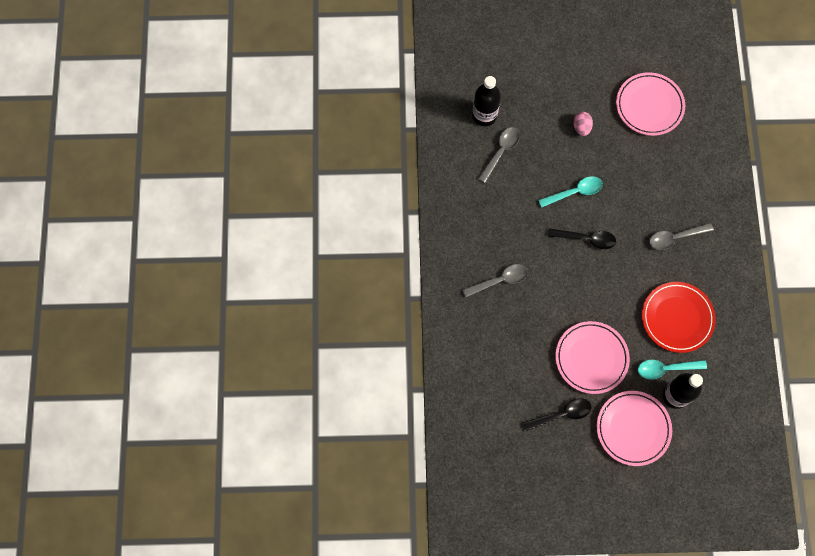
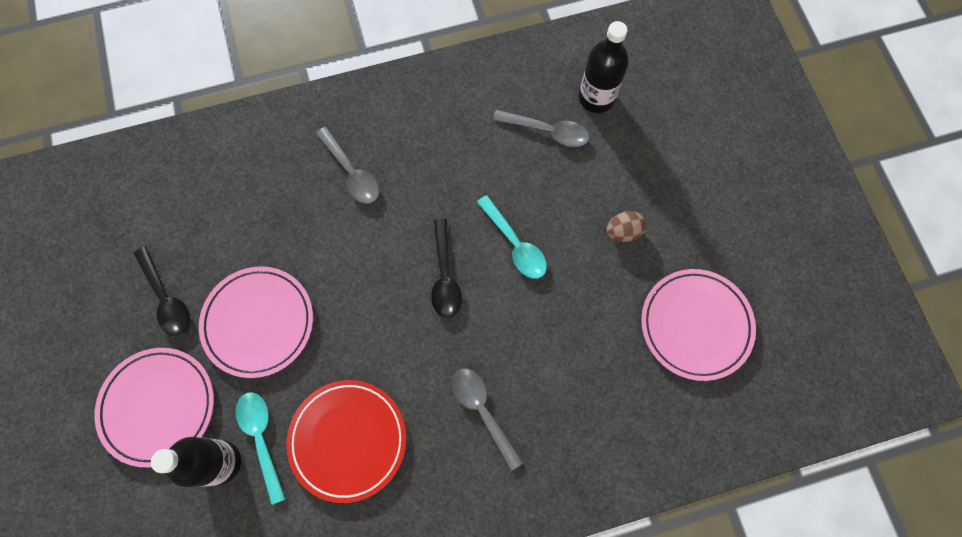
camera: 75 degrees right, 0 degrees up
pink egg [573,112,593,136] -> brown egg [606,211,646,242]

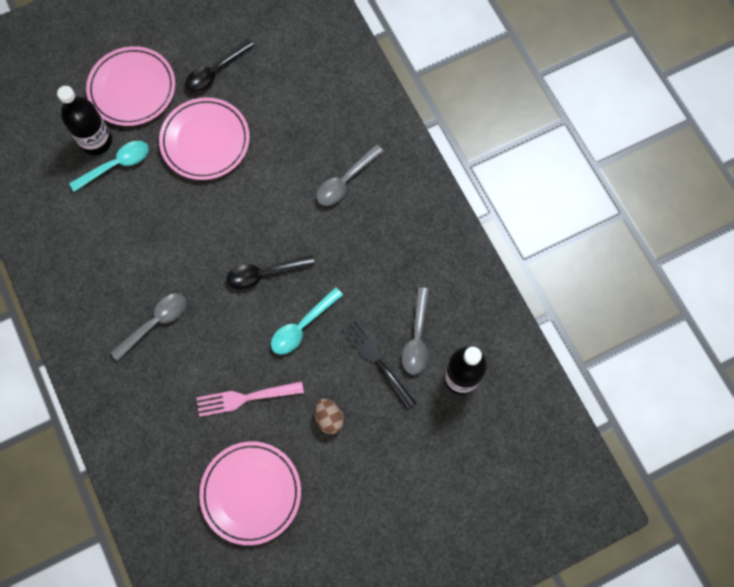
camera: 80 degrees right, 0 degrees up
red plate [286,380,406,503] -> none
none -> pink fork [196,381,304,417]
none -> black fork [341,319,417,410]

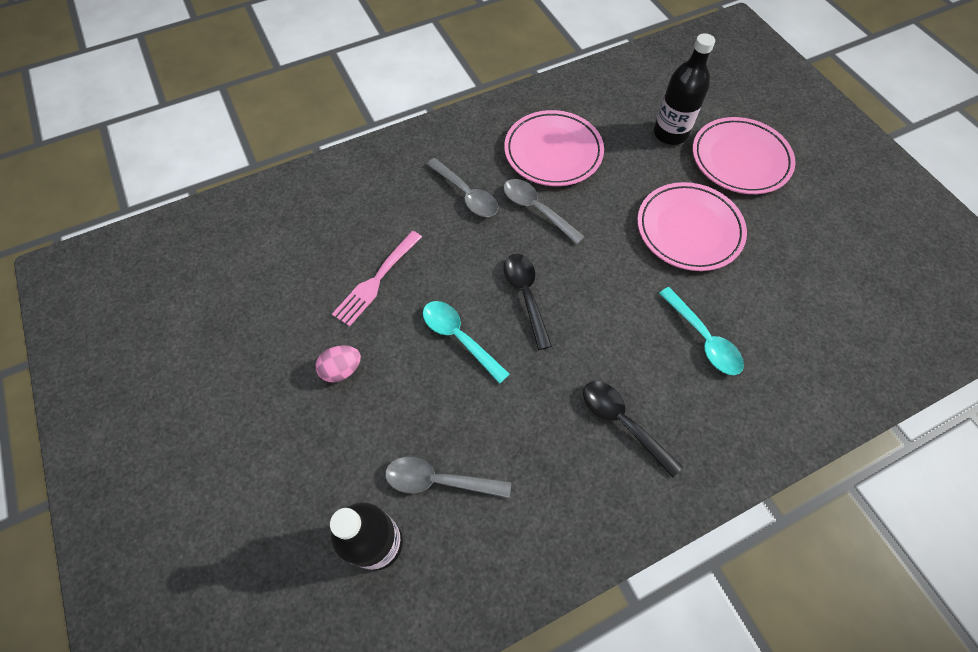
camera: 90 degrees right, 10 degrees down
turquoise spoon [69,141,149,192] -> turquoise spoon moved to [659,287,744,375]
black spoon [185,39,254,92] -> black spoon moved to [583,381,683,478]
pink fork [196,381,304,417] -> pink fork turned 135 degrees counterclockwise [332,231,422,326]
pink plate [199,441,301,545] -> pink plate moved to [504,110,604,186]
brown egg [315,399,344,434] -> pink egg [316,346,361,382]
grey spoon [316,145,384,206] -> grey spoon moved to [503,179,585,245]
black fork [341,319,417,410] -> none

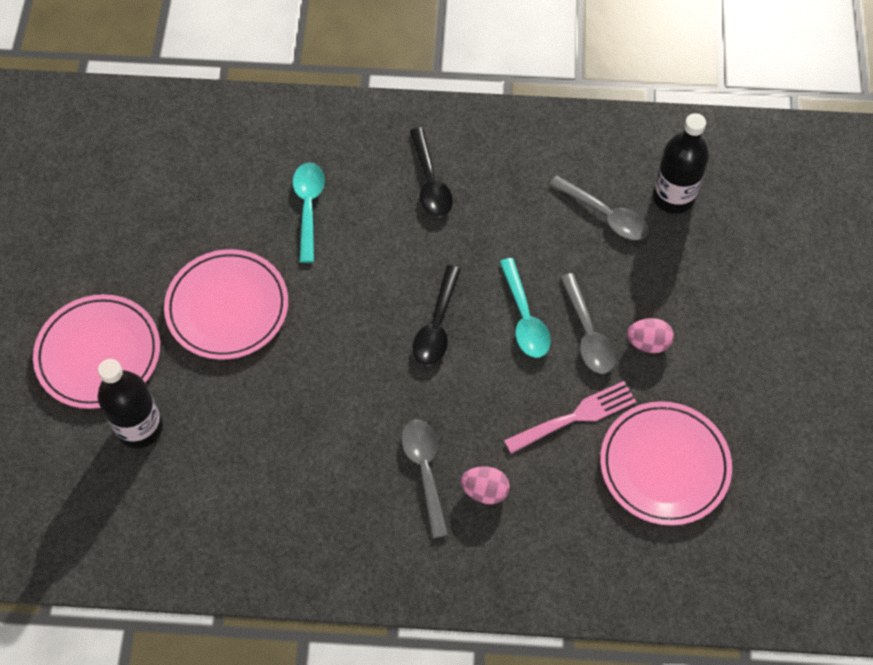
camera: 150 degrees left, 0 degrees up
grey spoon [503,179,585,245] -> grey spoon moved to [560,273,616,374]
pink plate [504,110,604,186] -> pink plate moved to [600,401,732,526]
none -> pink egg [461,466,510,504]

